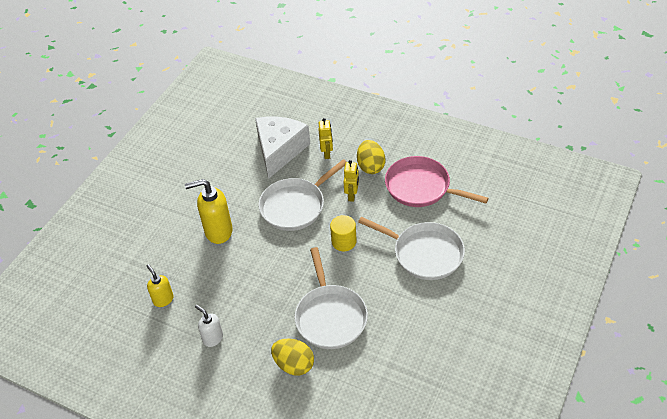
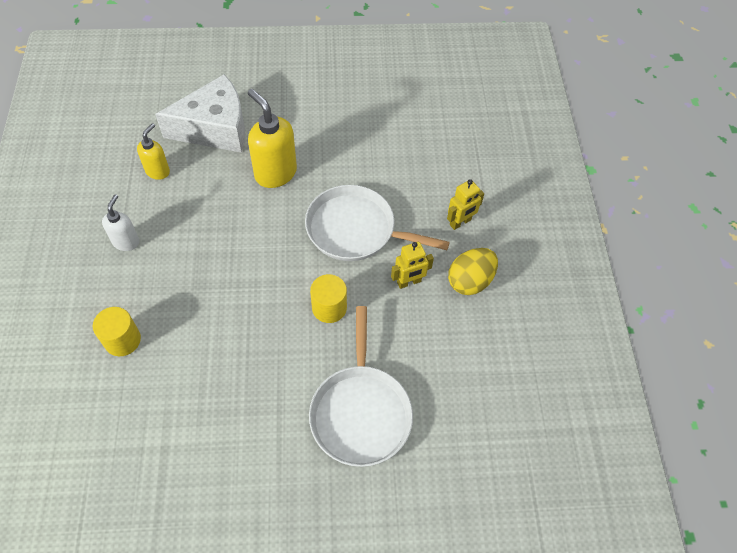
camera: 55 degrees right, 10 degrees up
white cheese [255,117,310,179] -> white cheese moved to [155,74,245,153]
yellow egg [271,338,314,376] -> yellow cylinder [93,307,141,356]
white pan [294,247,368,349] -> none
pink pan [385,156,488,207] -> none

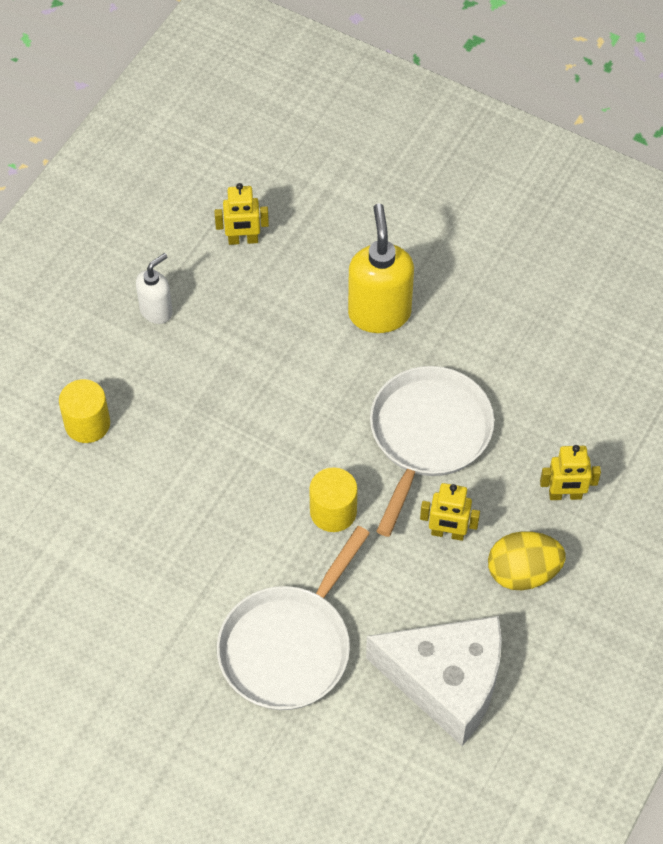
camera: 35 degrees right, 0 degrees up
yellow soap dispenser [137,123,170,180] -> yellow robot [214,183,269,245]
white cheese [155,74,245,153] -> white cheese moved to [366,616,502,746]
white pan [305,185,450,261] -> white pan turned 60 degrees clockwise [370,366,494,537]

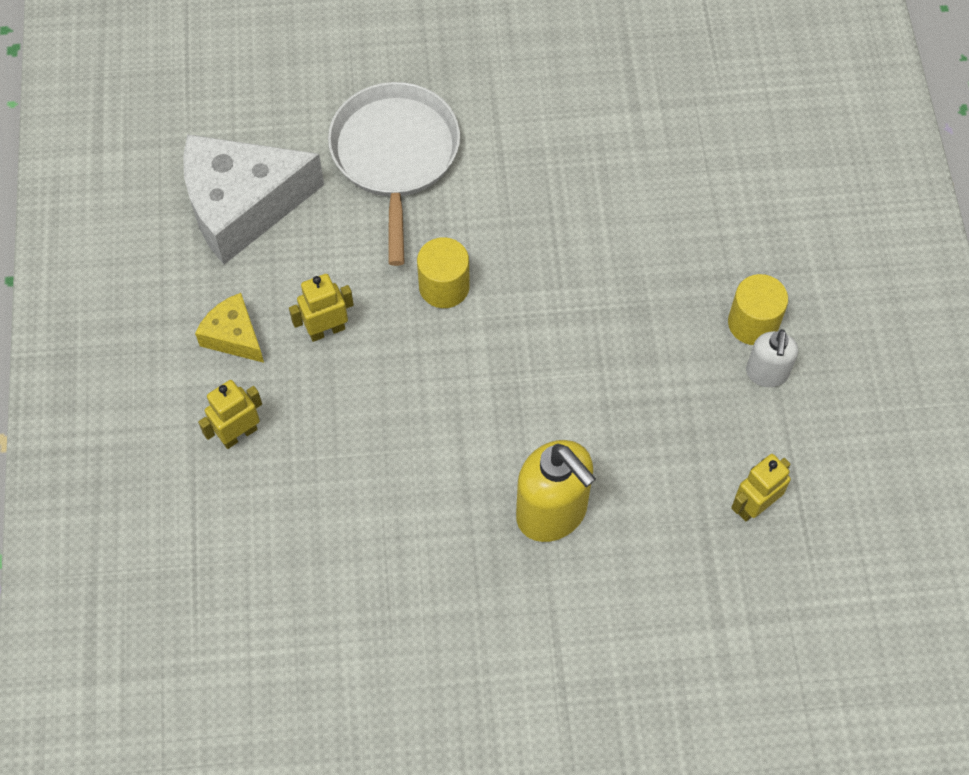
camera: 145 degrees right, 5 degrees up
yellow cylinder [59,379,110,443] -> yellow cylinder moved to [728,274,788,345]
white pan [370,366,494,537] -> none
yellow egg [488,531,566,590] -> yellow cheese [195,293,264,363]

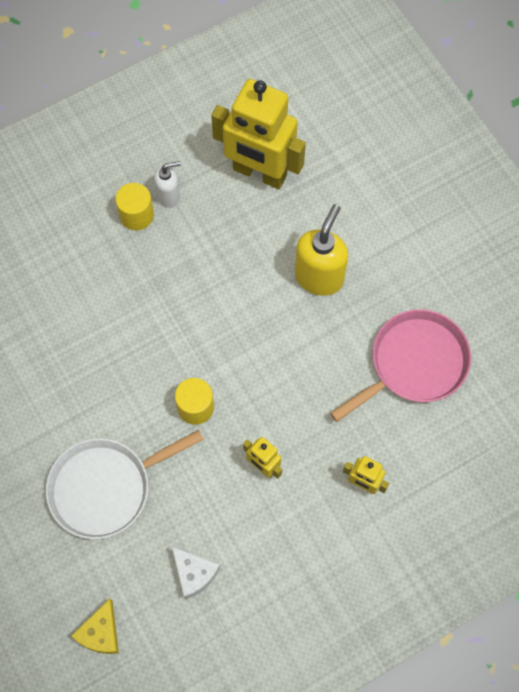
camera: 115 degrees left, 5 degrees up
white cheese [183,134,324,264] -> white cheese [172,547,220,599], size x0.49
yellow cheese [195,293,264,363] -> yellow cheese moved to [71,599,119,654]
yellow robot [731,454,791,522] -> yellow robot [211,79,306,189], size x2.23
none -> pink pan [330,309,471,422]

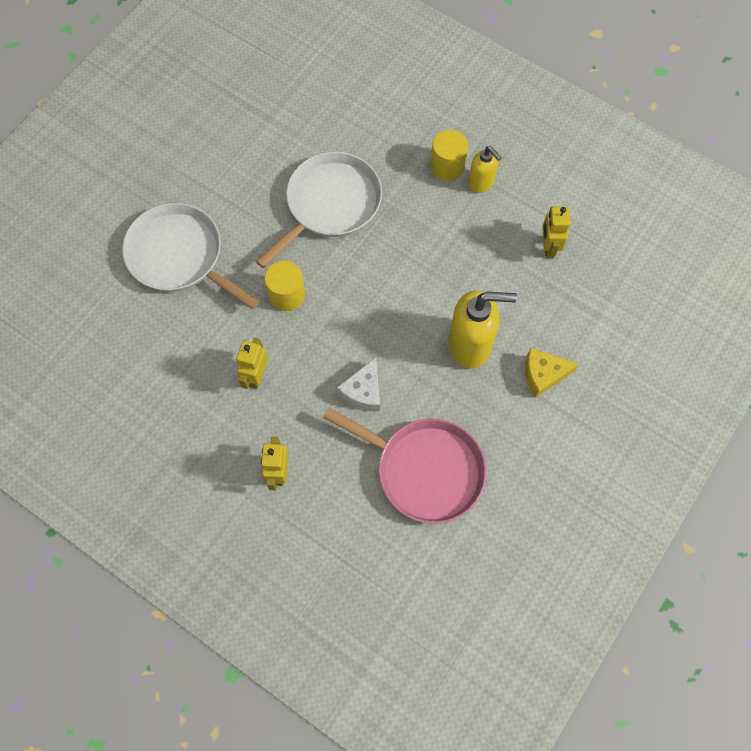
camera: 65 degrees right, 0 degrees up
yellow cheese [71,599,119,654] -> yellow cheese moved to [525,348,579,398]
white soap dispenser [154,161,181,208] -> yellow soap dispenser [468,146,502,193]
white cheese [172,547,220,599] -> white cheese moved to [337,357,380,411]
yellow robot [211,79,306,189] -> yellow robot [542,206,571,258], size x0.45
none -> white pan [256,152,382,268]

